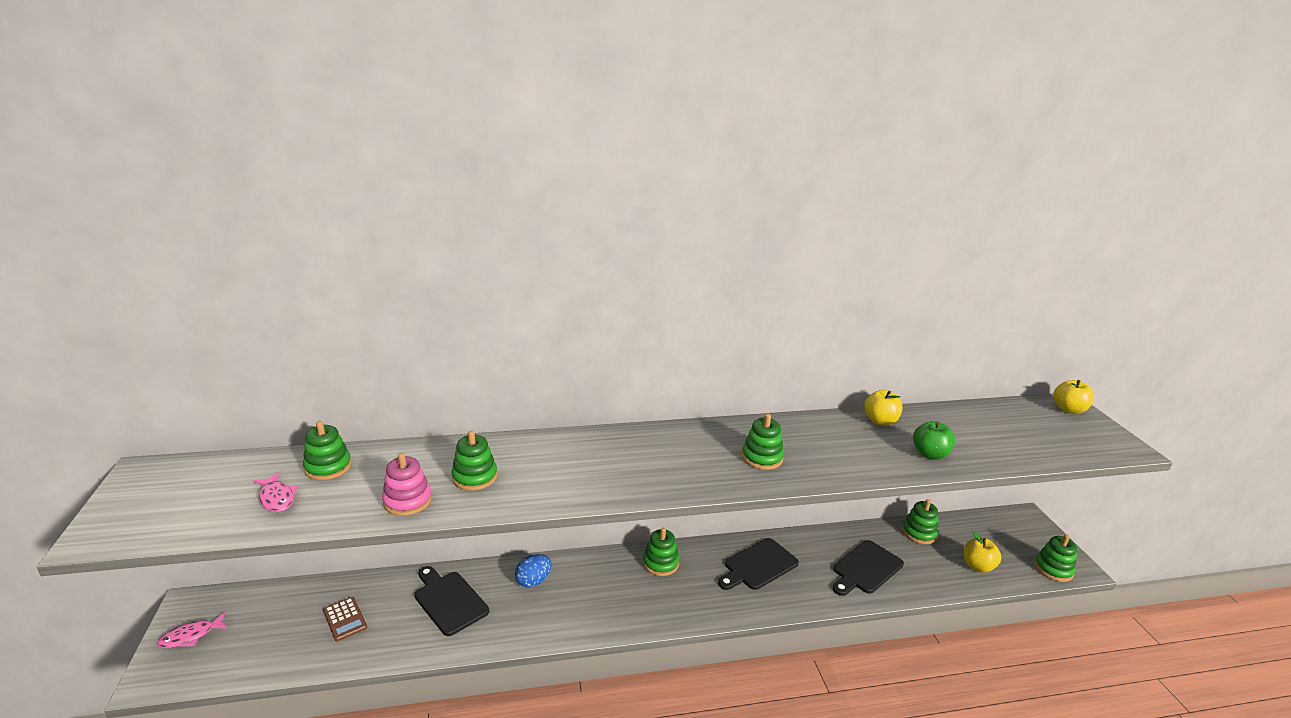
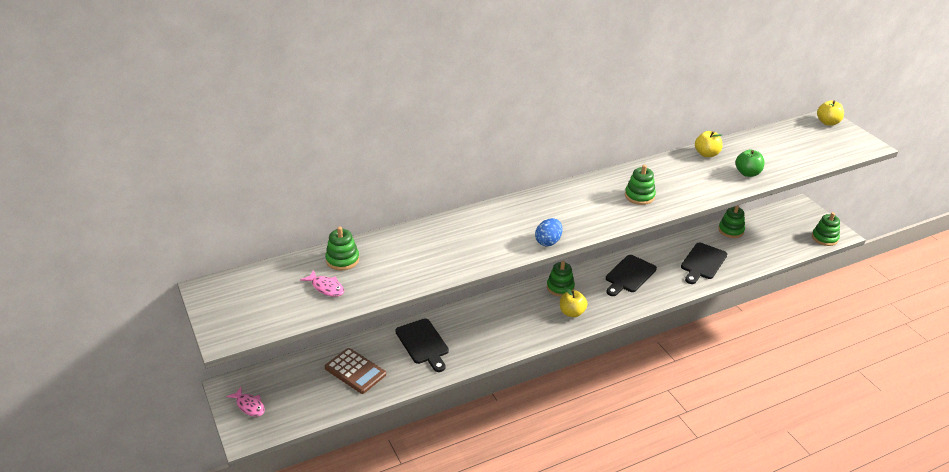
camera: 15 degrees left, 10 degrees up
pink fish [157,612,228,648] -> pink fish turned 90 degrees counterclockwise [226,387,265,417]
brown calculator [323,597,367,642] -> brown calculator [325,348,386,394], size x1.51
pink stacking toy [382,453,432,516] -> none
black cutting board [414,566,489,636] -> black cutting board turned 150 degrees counterclockwise [395,318,449,372]
green stacking toy [451,431,497,491] -> none
blue egg [515,554,552,587] -> blue egg moved to [535,218,562,246]
yellow apple [964,531,1001,573] -> yellow apple moved to [560,287,588,317]

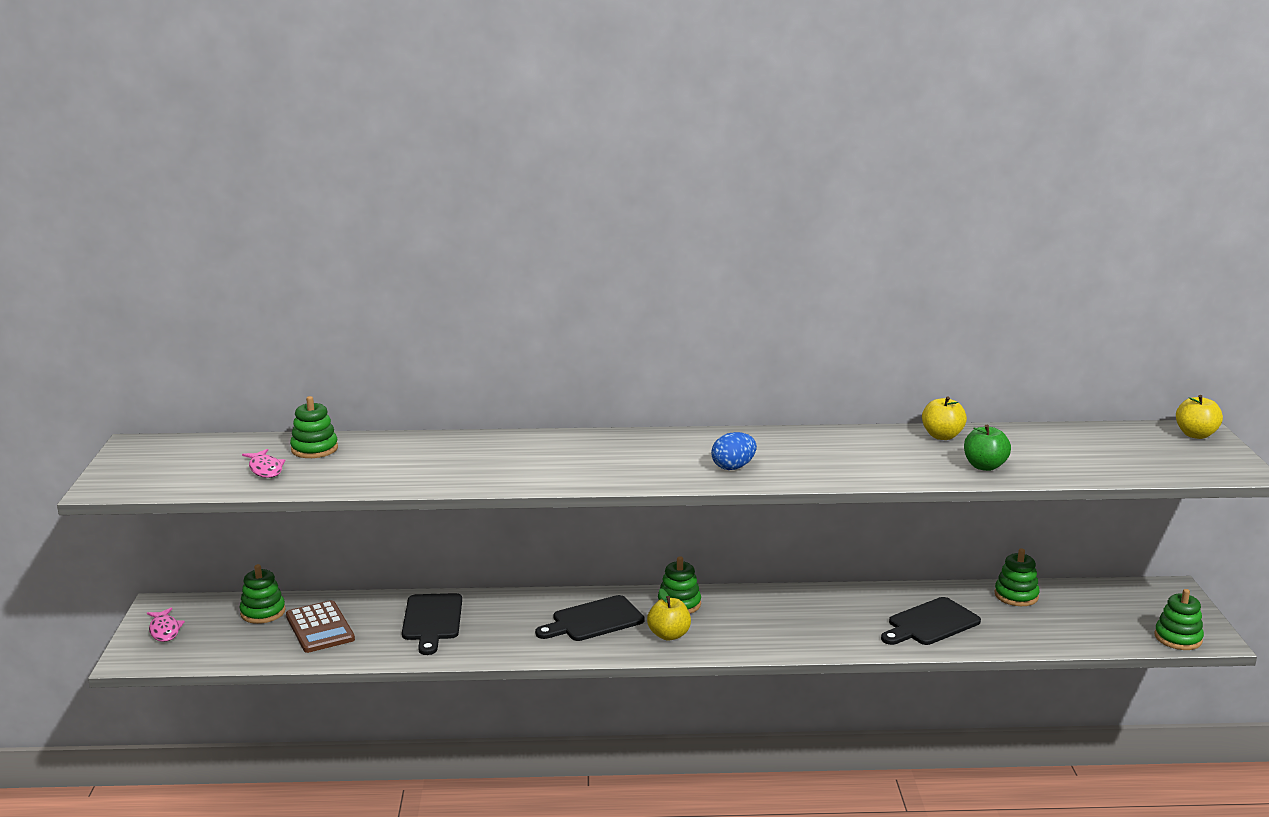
camera: 25 degrees right, 15 degrees down
blue egg [535,218,562,246] -> blue egg moved to [711,432,757,470]
black cutting board [606,255,657,296] -> black cutting board moved to [535,595,645,641]
green stacking toy [625,165,656,205] -> green stacking toy moved to [239,564,286,624]

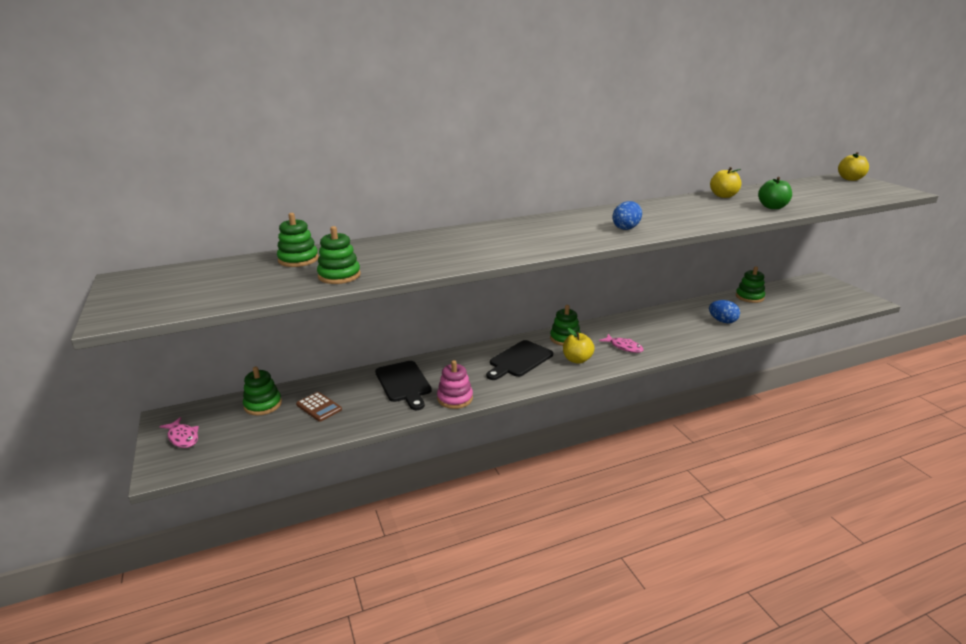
camera: 20 degrees left, 5 degrees up
pink fish [242,449,285,478] -> pink fish moved to [599,334,644,353]
brown calculator [286,600,355,653] -> brown calculator [296,392,342,422], size x0.66
black cutting board [881,597,981,645] -> blue egg [709,300,740,323]
green stacking toy [1154,589,1204,650] -> green stacking toy moved to [317,226,361,284]
none -> pink stacking toy [437,360,473,409]

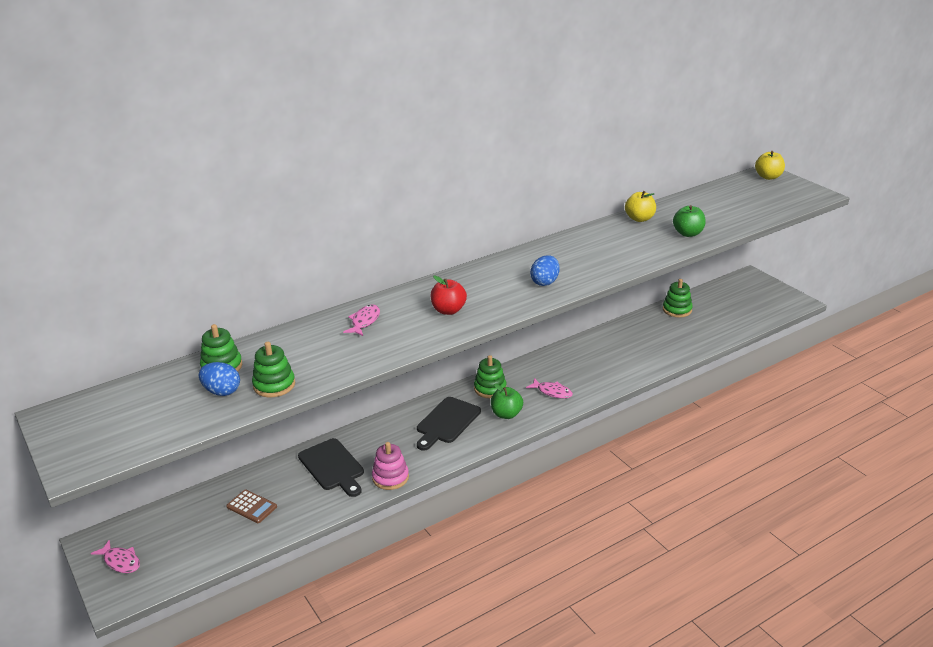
camera: 10 degrees left, 5 degrees up
green stacking toy [243,367,282,415] -> none
yellow apple [563,328,595,364] -> green apple [491,384,523,419]
blue egg [709,300,740,323] -> blue egg moved to [199,362,240,396]
none -> pink fish [343,305,380,336]
none -> red apple [431,276,467,315]

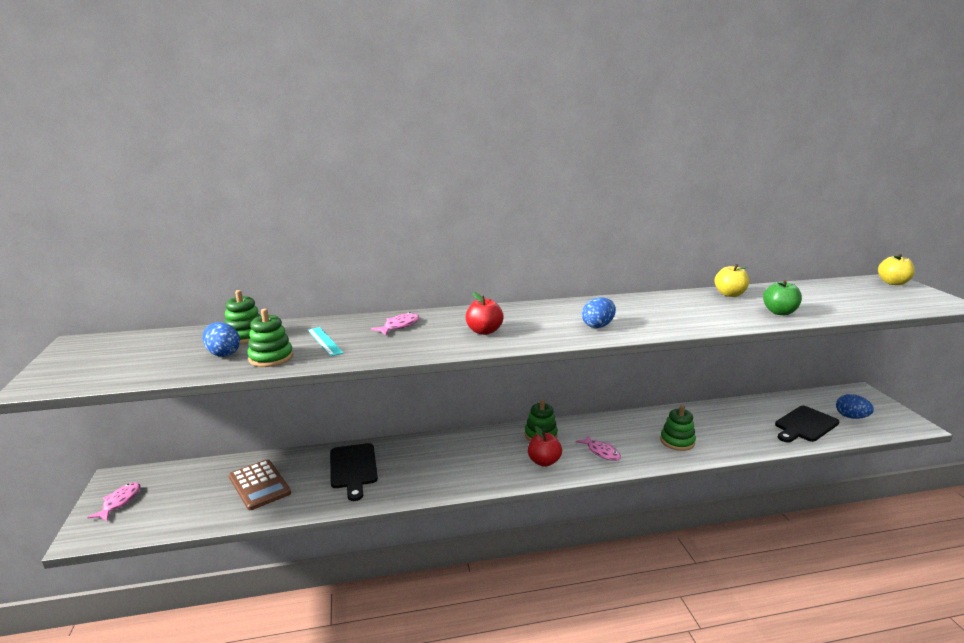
camera: 20 degrees right, 10 degrees down
pink fish [91,540,140,573] -> pink fish turned 135 degrees counterclockwise [87,482,141,521]
brown calculator [226,490,277,523] -> brown calculator [229,459,291,510], size x1.51
pink stacking toy [372,442,409,490] -> none
black cutting board [417,397,481,451] -> black cutting board moved to [775,406,839,443]
green apple [491,384,523,419] -> red apple [528,426,562,467]
green stacking toy [663,279,693,317] -> green stacking toy moved to [660,405,696,451]
none -> turquoise ruler [308,327,343,356]
none -> blue egg [836,394,874,419]

